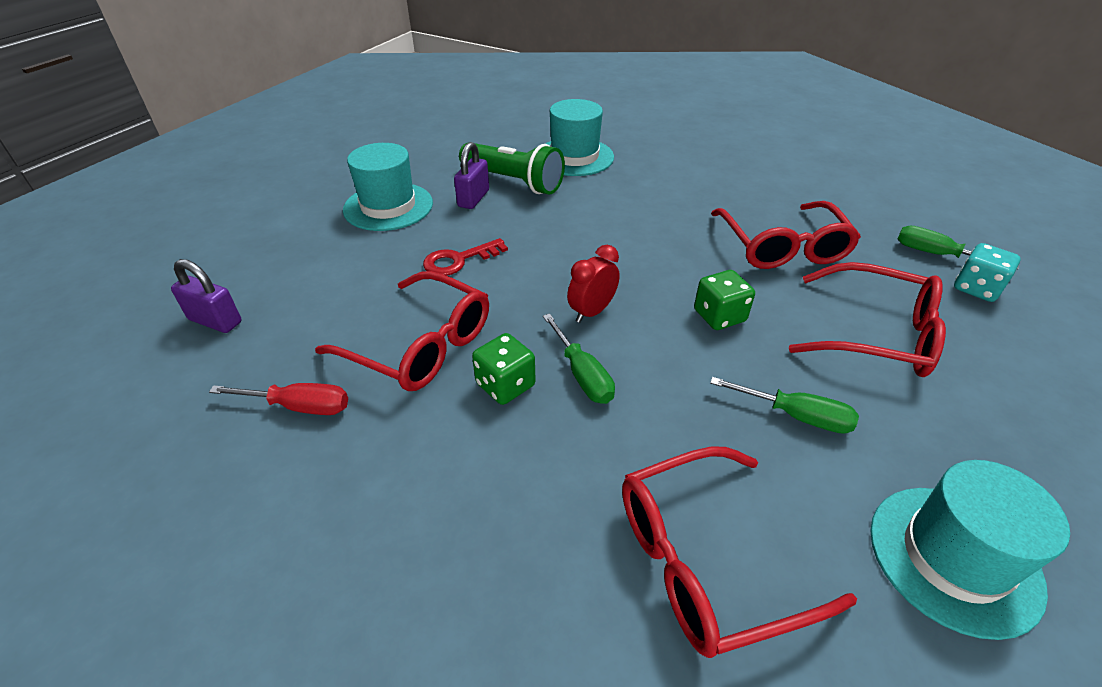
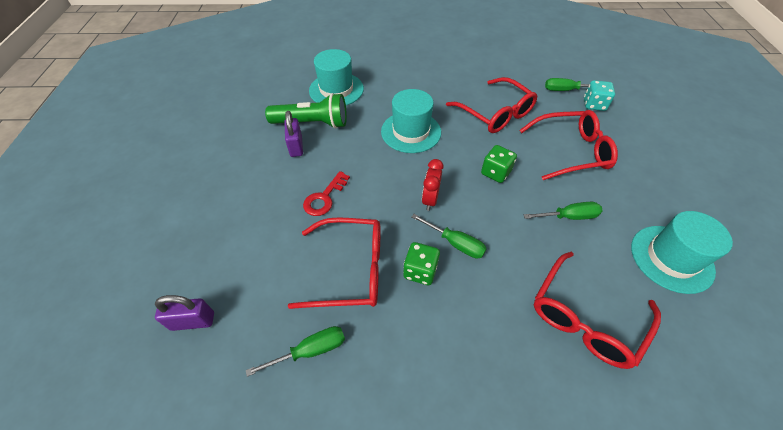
camera: 30 degrees left, 10 degrees up
red screwdriver [209,383,348,415] -> green screwdriver [246,326,345,377]
turquoise hat [343,143,433,231] -> turquoise hat moved to [381,89,441,153]

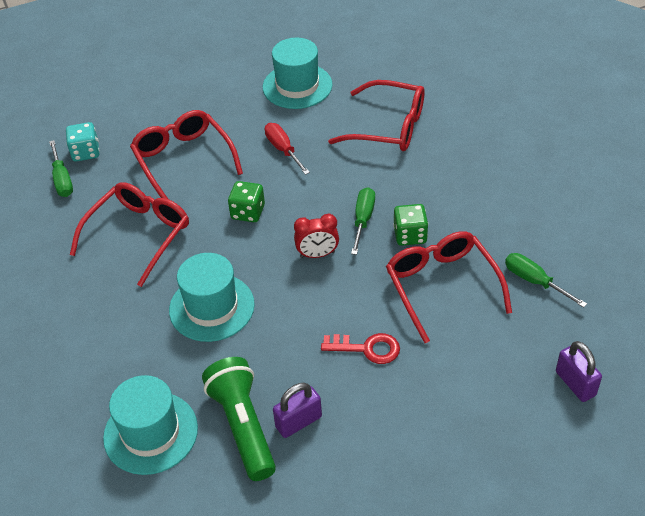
camera: 110 degrees left, 5 degrees down
green screwdriver [523,202,603,220] -> red screwdriver [265,123,310,175]

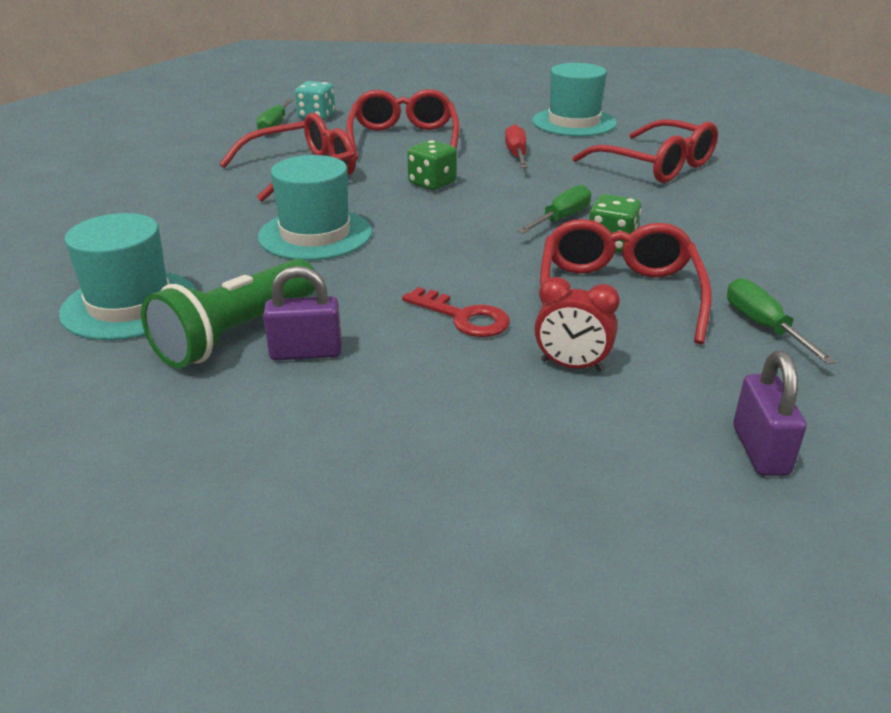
camera: 25 degrees right, 15 degrees down
green flashlight [202,357,276,481] -> green flashlight turned 150 degrees counterclockwise [141,259,315,368]
red clock [294,214,339,258] -> red clock moved to [534,277,620,372]

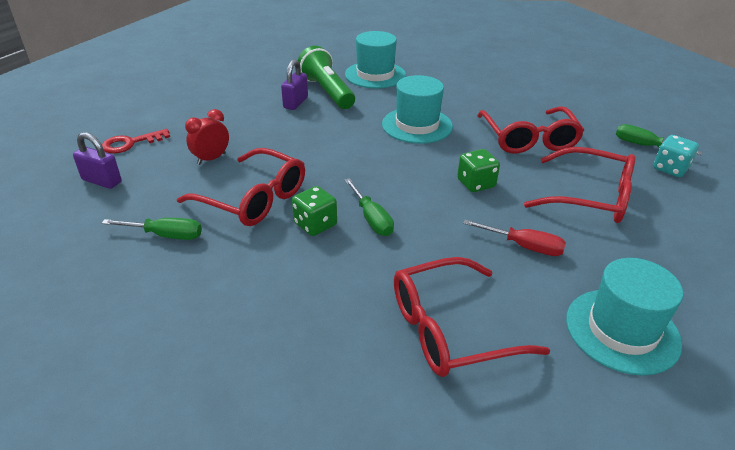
camera: 115 degrees right, 5 degrees up
red key [402,287,510,337] -> red key moved to [102,129,170,153]

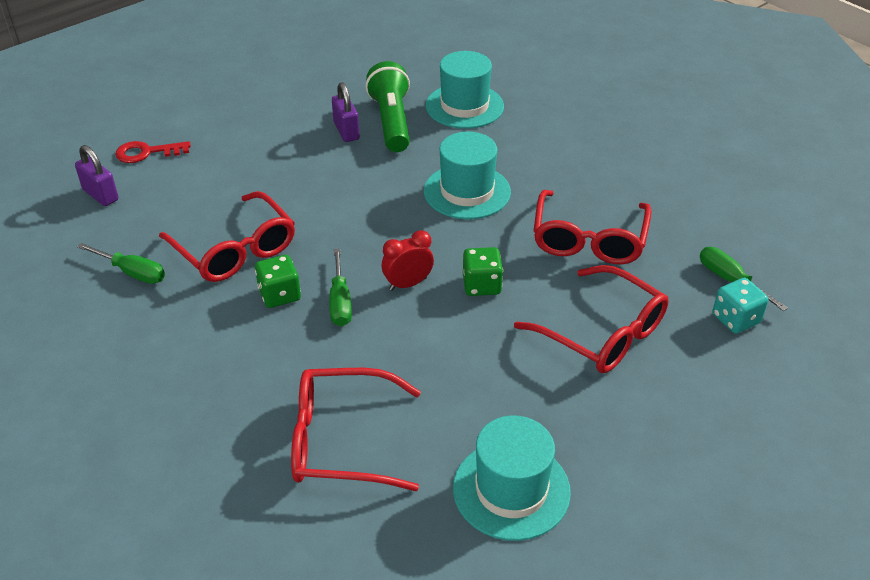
camera: 20 degrees right, 5 degrees up
red clock [185,109,229,165] -> red clock moved to [382,230,434,291]
purple padlock [281,59,308,110] -> purple padlock turned 60 degrees counterclockwise [332,82,360,142]
red screwdriver [463,219,566,256] -> none

